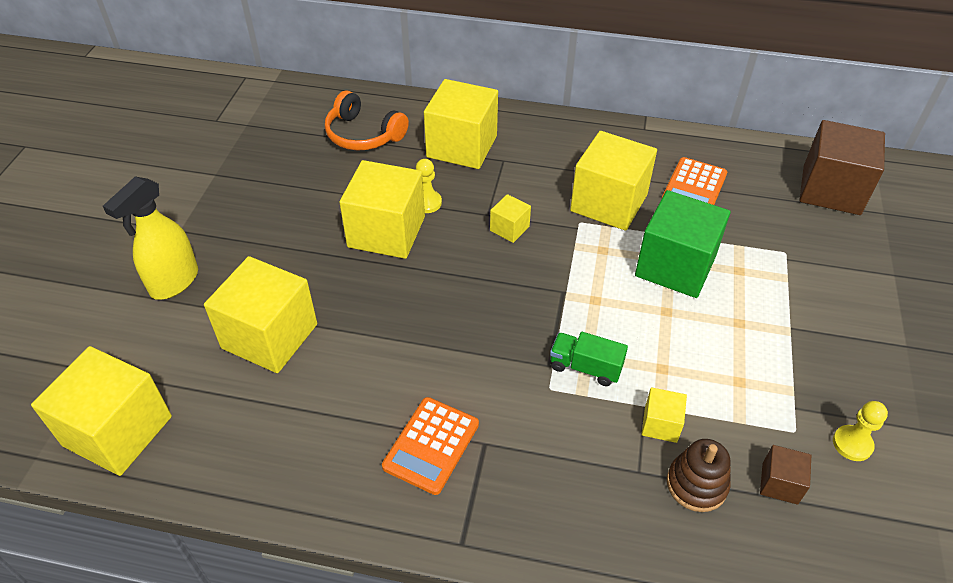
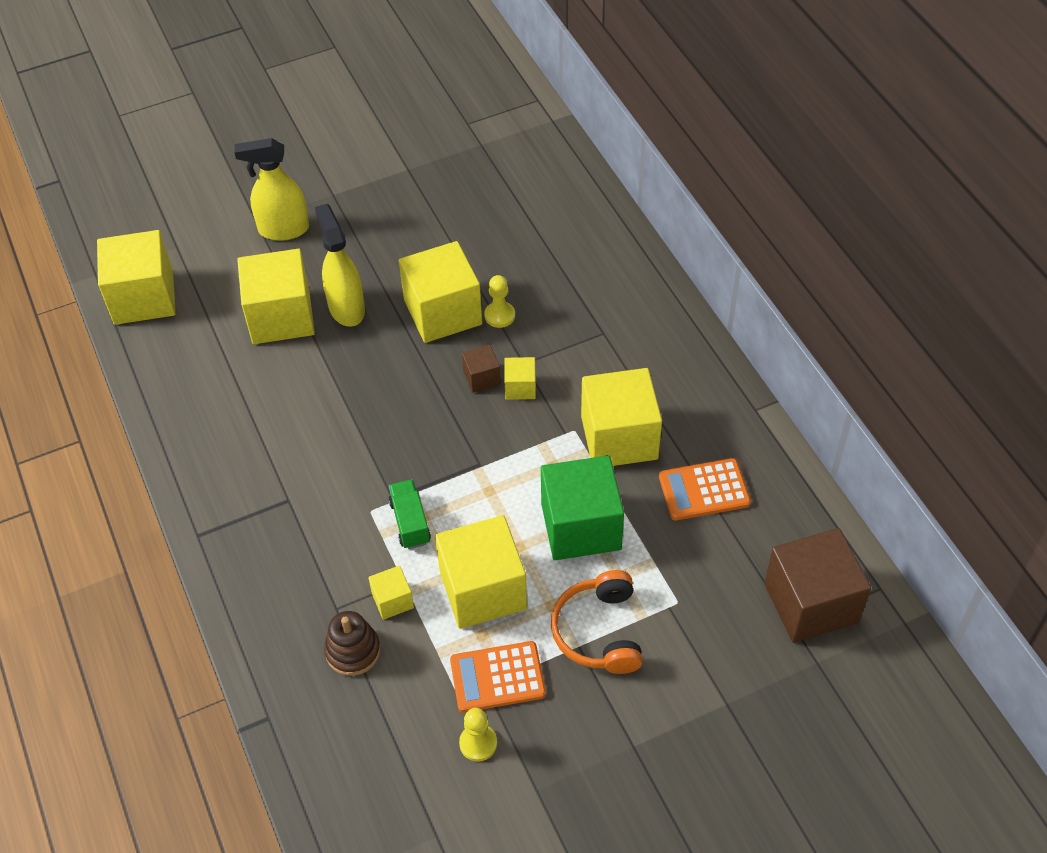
camera: 55 degrees right, 5 degrees up
orange headphones [325,90,409,151] -> orange headphones moved to [551,570,643,674]
orange calculator [382,397,479,495] -> orange calculator moved to [450,641,546,713]
yellow cube [424,79,498,169] -> yellow cube moved to [435,515,527,629]
brown cube [760,445,811,505] -> brown cube moved to [462,345,501,393]
none -> yellow spray bottle [315,204,365,327]

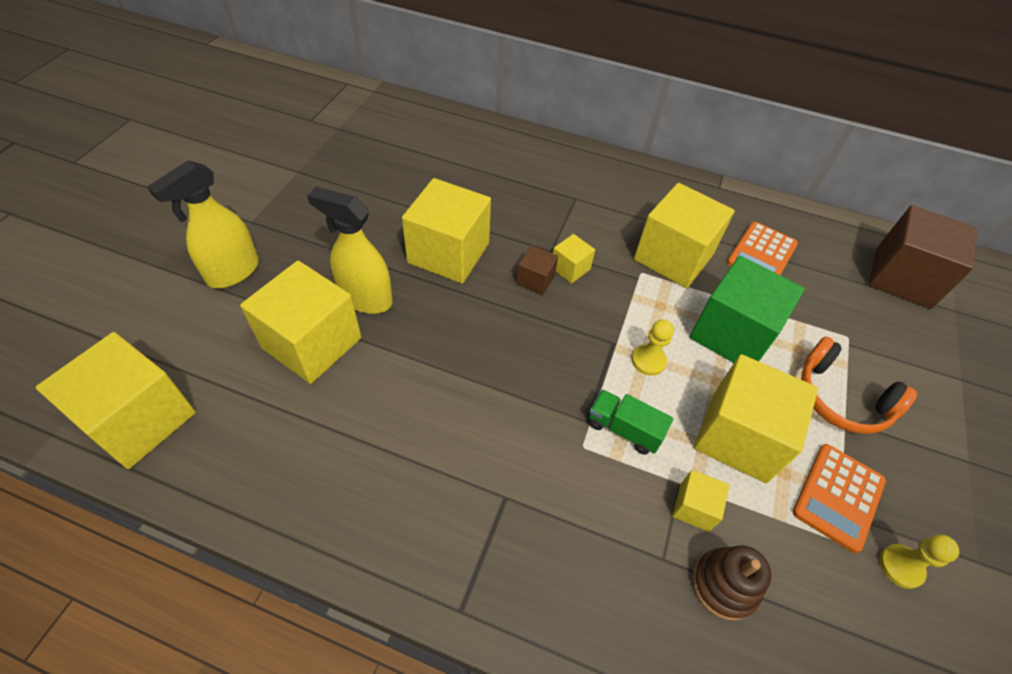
camera: 50 degrees left, 0 degrees up
yellow pawn [484,275,515,328] -> yellow pawn moved to [632,320,674,376]

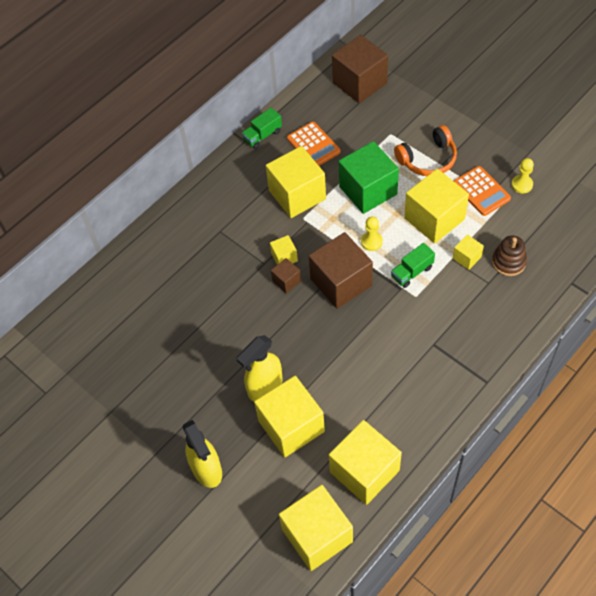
camera: 60 degrees left, 5 degrees up
yellow cube [402,178,491,283] -> yellow cube moved to [329,420,402,505]
none -> green truck [242,108,282,149]
none -> brown cube [309,232,373,309]

